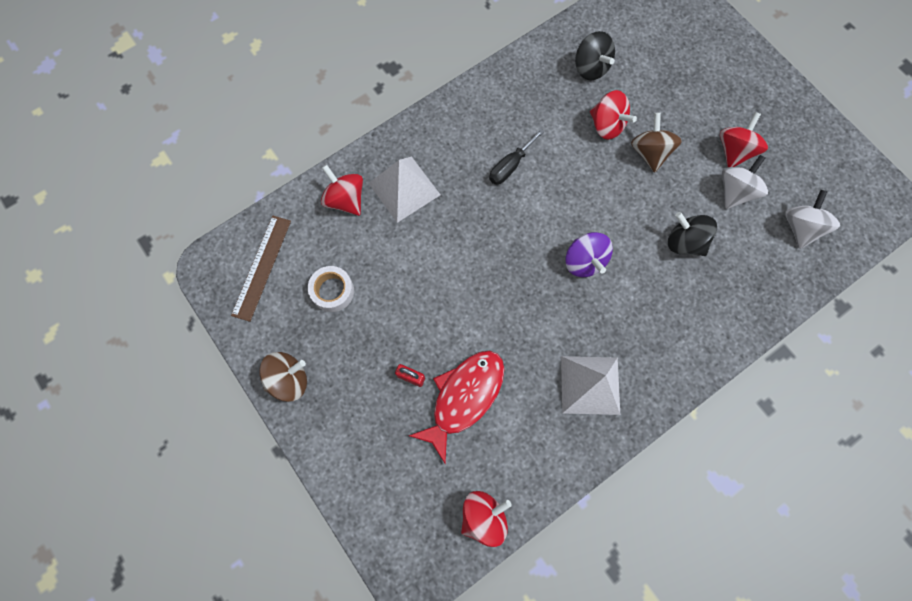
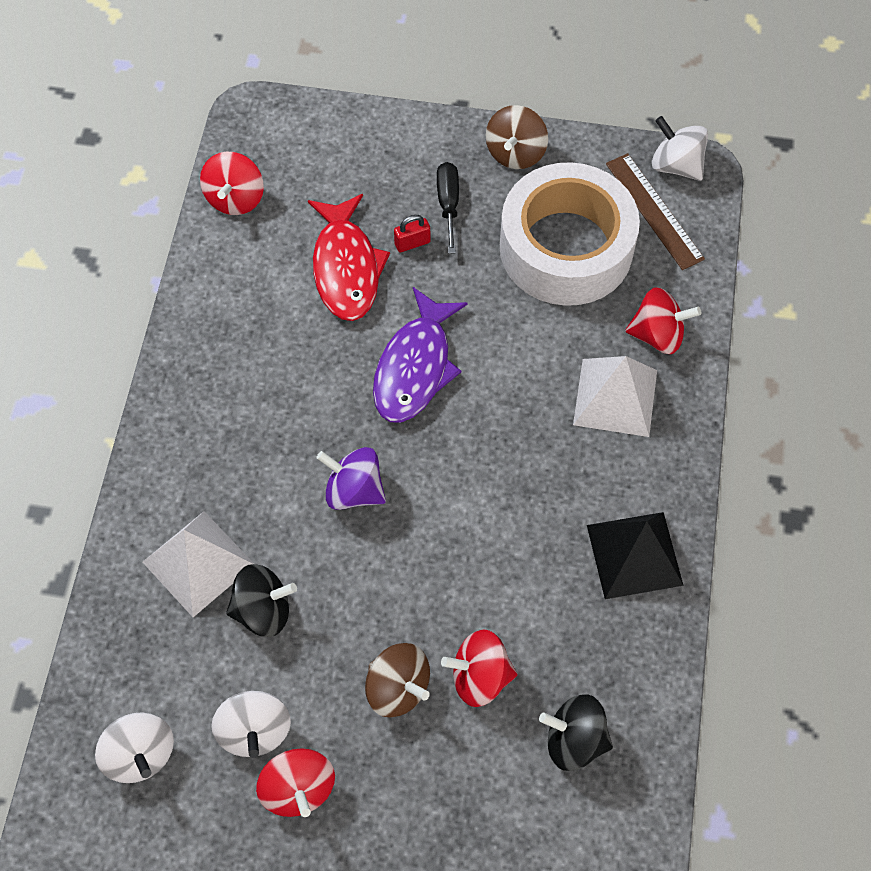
camera: 135 degrees right, 10 degrees down
white tape [308,266,354,312] -> white tape [500,162,640,306], size x2.38
black screwdriver [489,129,545,185] -> black screwdriver moved to [437,162,459,254]
white pyramid [561,356,620,415] -> white pyramid moved to [143,511,254,617]
none -> purple fish [373,287,468,423]
none -> black pyramid [587,512,684,599]
none -> white spinning top [652,116,708,181]

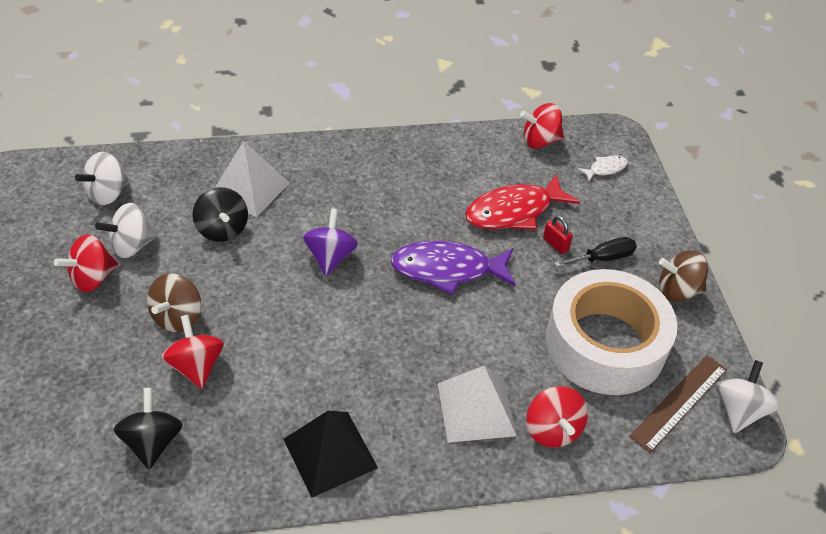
camera: 70 degrees right, 15 degrees down
none -> white fish [577,155,628,181]

